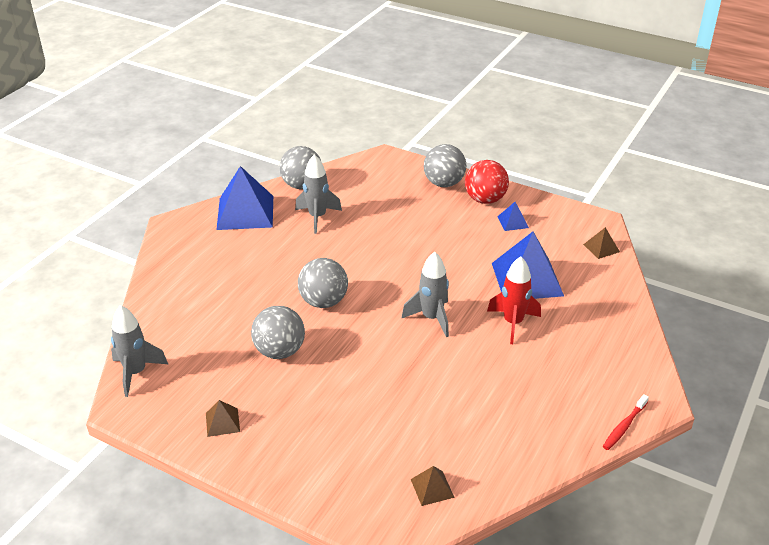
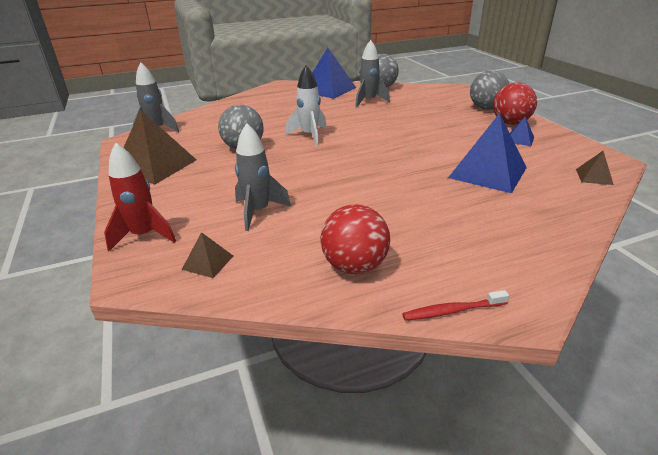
camera: 40 degrees right, 5 degrees down
brown pyramid [206,400,240,437] -> brown pyramid [123,110,196,184], size x2.20
grey ball [298,258,348,308] -> white rocket [285,65,327,146]
grey rocket [401,252,449,337] -> grey rocket moved to [235,123,291,231]
red rocket [487,257,541,344] -> red rocket moved to [104,143,176,251]
none -> red ball [320,205,390,274]

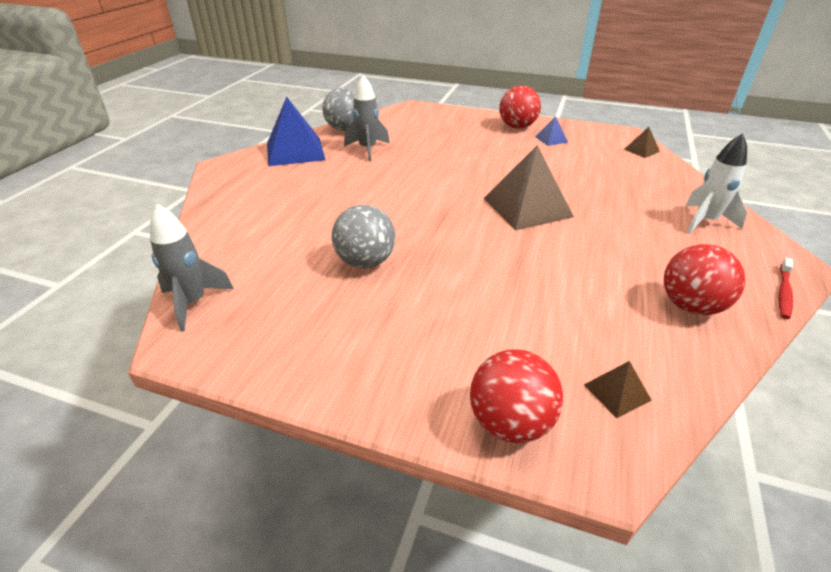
camera: 50 degrees left, 5 degrees up
red rocket [104,143,176,251] -> red ball [470,349,563,443]
brown pyramid [123,110,196,184] -> brown pyramid moved to [483,145,574,231]
grey rocket [235,123,291,231] -> none
white rocket [285,65,327,146] -> white rocket moved to [686,133,747,234]
blue pyramid [448,113,527,193] -> none
grey ball [470,70,509,110] -> none

